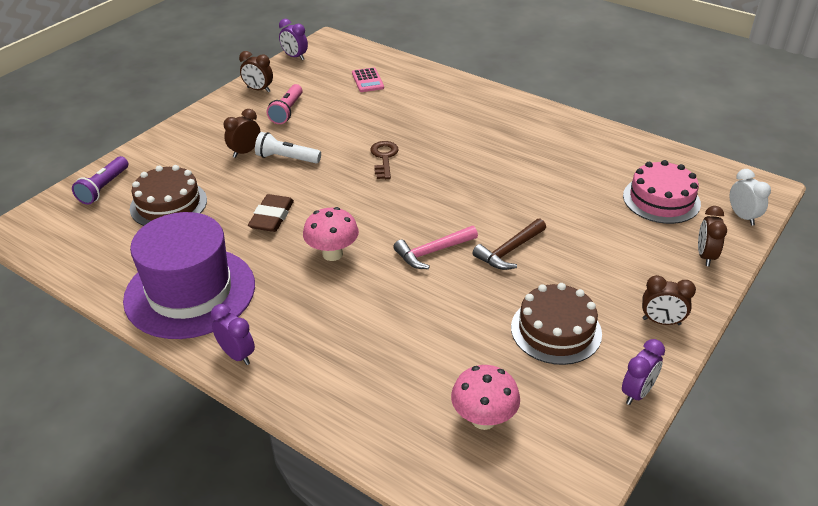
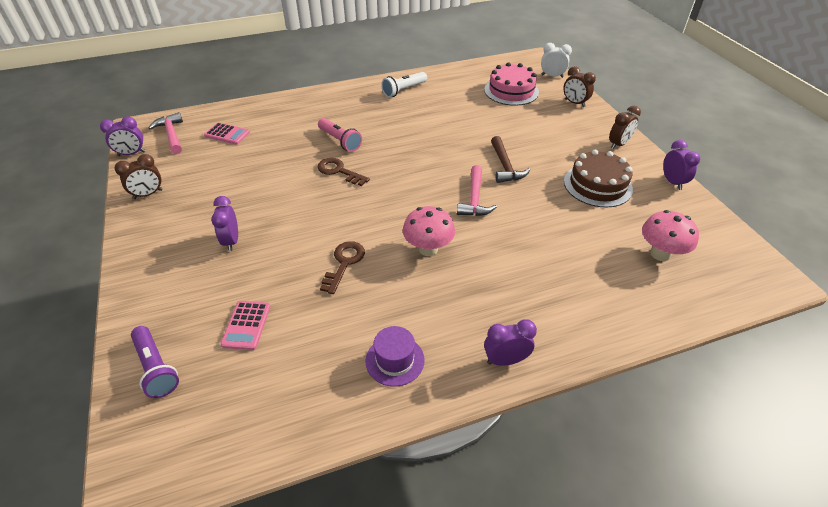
camera: 55 degrees left, 5 degrees up
purple hat [123,212,255,339] -> purple hat [365,326,425,387], size x0.43
brown cake [130,165,207,226] -> pink calculator [220,301,271,350]
brown clock [224,109,261,158] -> purple clock [211,196,238,252]
brown eraser [248,194,294,232] -> brown key [320,241,365,294]
white flashlight [255,132,321,163] -> white flashlight moved to [381,72,427,97]
pink flashlight [267,84,303,124] -> pink flashlight moved to [318,118,362,152]
none -> pink hammer [148,112,183,154]

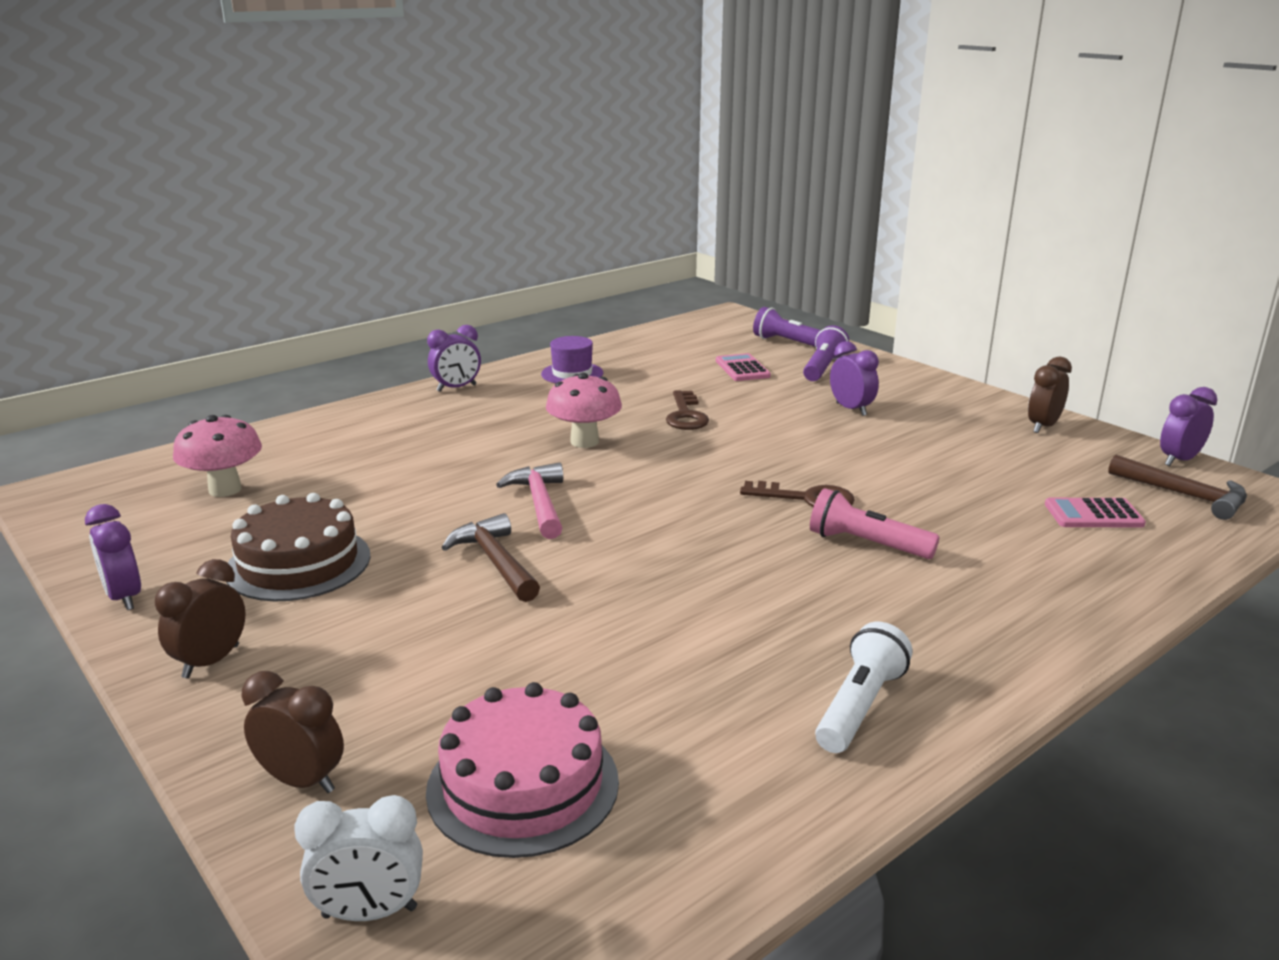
camera: 160 degrees right, 20 degrees down
pink hammer [148,112,183,154] -> brown hammer [1108,455,1247,520]
none -> purple flashlight [803,325,849,381]

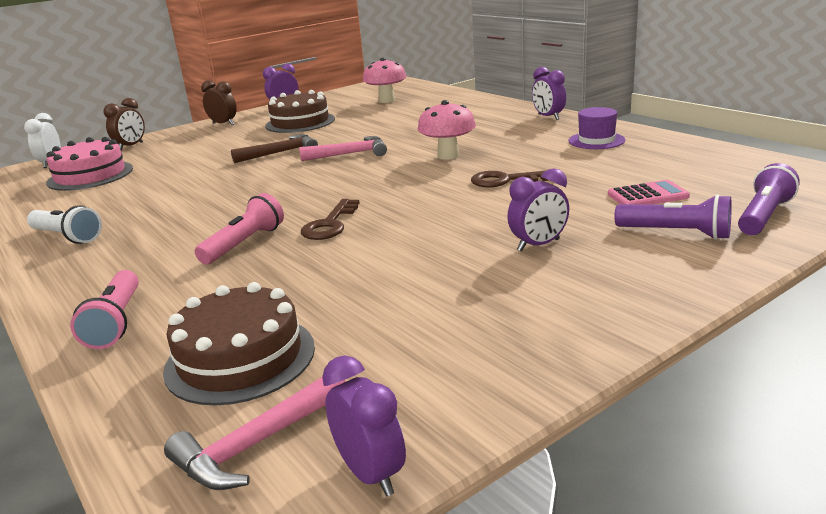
camera: 95 degrees right, 0 degrees up
brown clock [1028,356,1072,433] -> none
pink calculator [1045,498,1146,528] -> brown cake [163,282,315,406]
brown hammer [1108,455,1247,520] -> pink hammer [164,377,345,490]
none -> pink flashlight [70,270,139,349]

